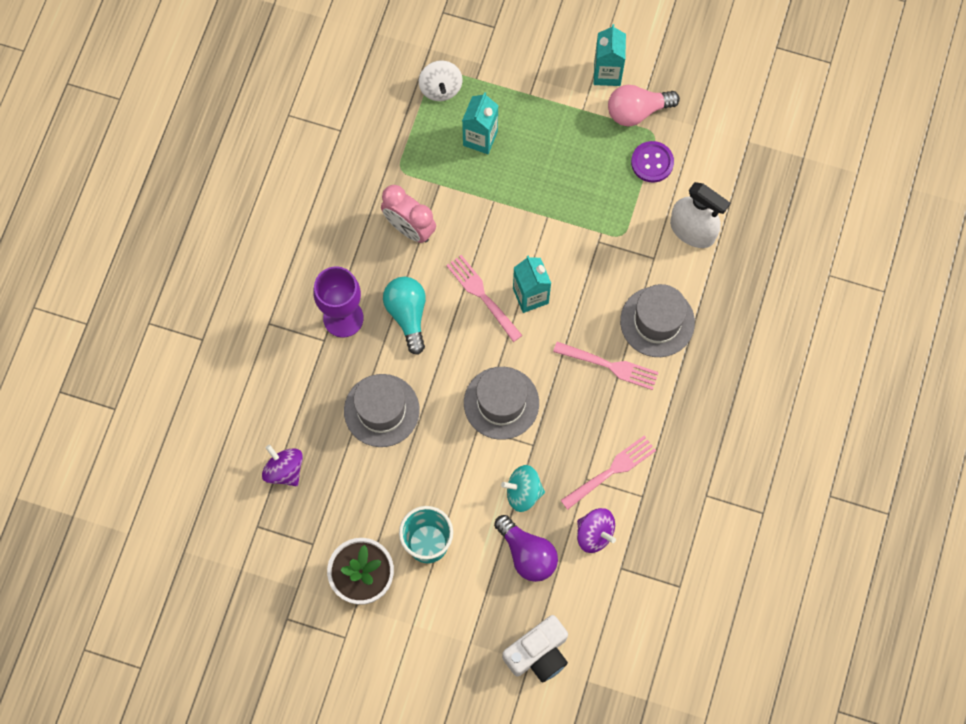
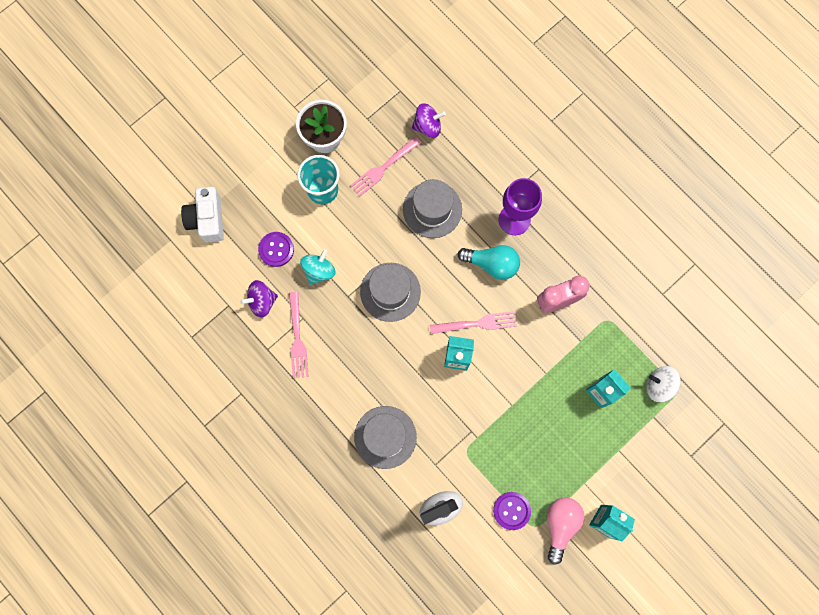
camera: 120 degrees right, 5 degrees up
purple light bulb [494,515,558,582] -> purple button [258,232,294,267]
pink fork [553,342,659,390] -> pink fork moved to [350,136,421,197]

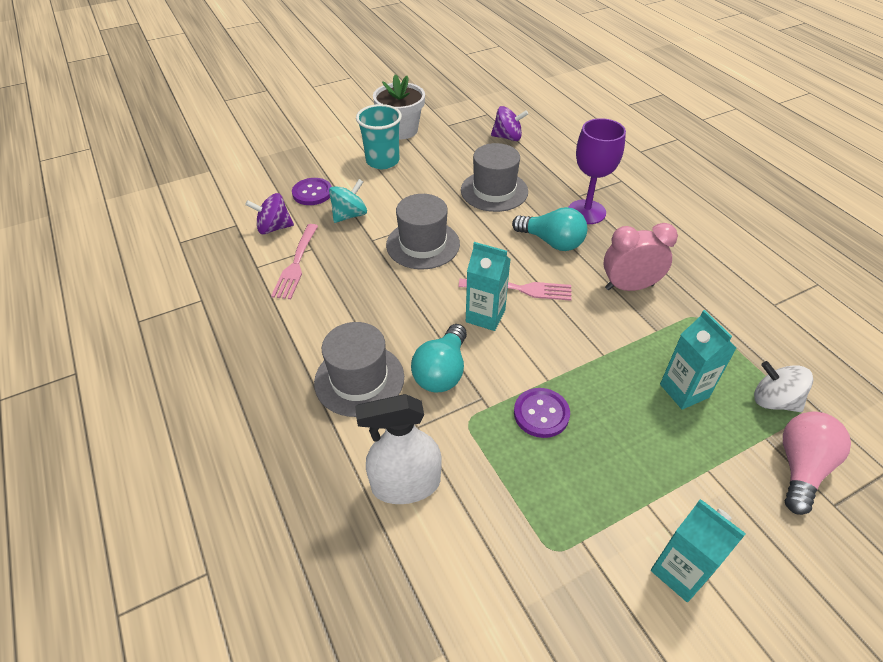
camera: 15 degrees right, 30 degrees down
white camera [181,187,224,242] -> none
pink fork [350,136,421,197] -> none
purple button [493,492,531,530] -> purple button moved to [514,388,570,438]
pink light bulb [547,498,585,564] -> pink light bulb moved to [783,412,851,515]
none -> turquoise light bulb [411,324,467,392]

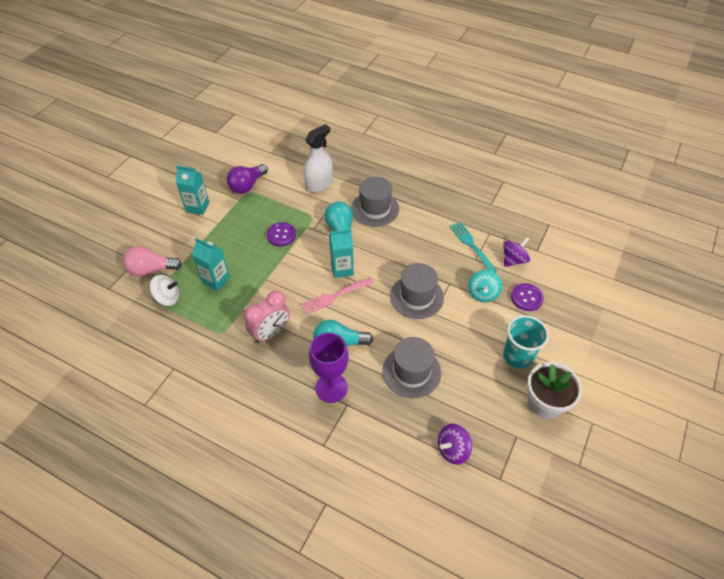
camera: 145 degrees right, 5 degrees up
pink fork [271,224,318,299] -> turquoise fork [450,222,497,272]
pink light bulb [783,412,851,515] -> pink light bulb turned 90 degrees clockwise [123,246,182,276]
none -> purple light bulb [227,164,268,194]

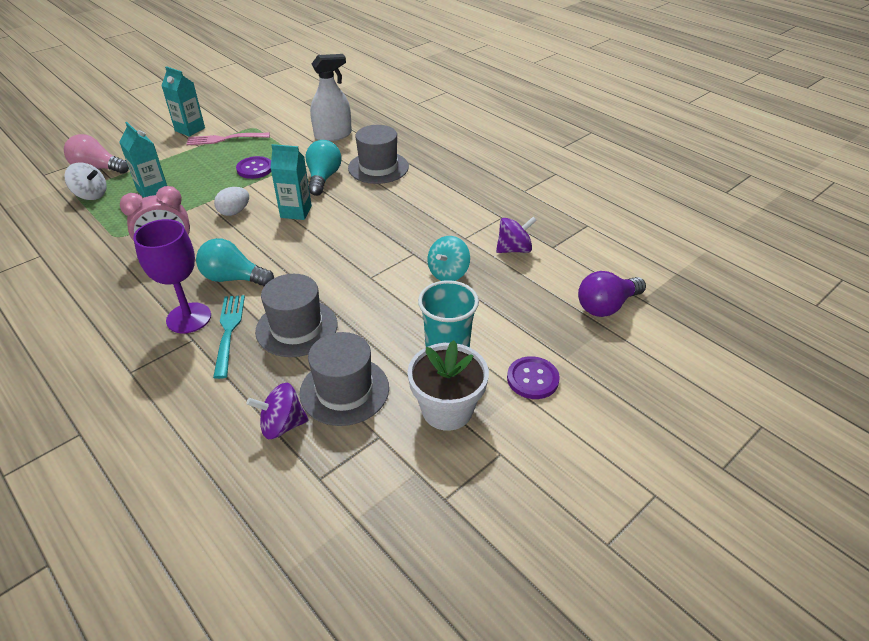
camera: 20 degrees right, 10 degrees down
purple light bulb [227,164,268,194] -> purple light bulb moved to [578,271,646,317]
pink fork [301,277,374,314] -> pink fork moved to [187,133,270,145]
grey hat [390,263,444,319] -> grey hat moved to [299,332,389,426]
turquoise fork [450,222,497,272] -> turquoise fork moved to [213,295,245,379]
purple button [511,283,544,311] -> purple button moved to [507,356,560,399]
none -> white egg [214,187,249,216]

